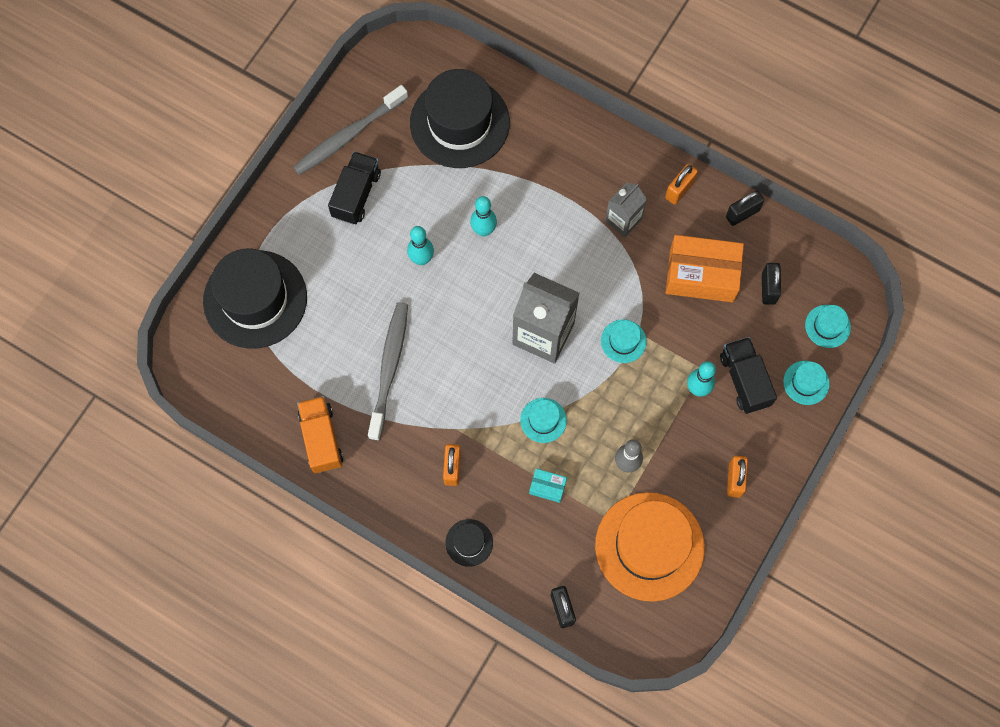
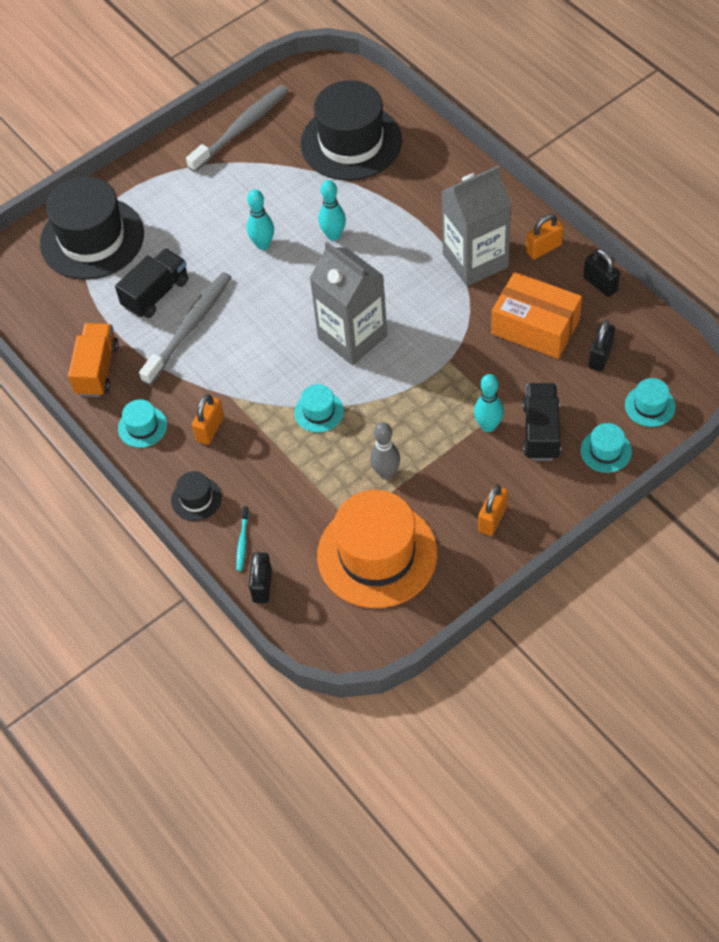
camera: 25 degrees right, 15 degrees down
grey toothbrush [293,85,408,175] -> grey toothbrush turned 150 degrees clockwise [186,85,289,172]
black truck [328,151,381,224] -> black truck moved to [115,248,188,318]
turquoise box [529,469,567,503] -> none
turquoise hat [601,319,647,363] -> turquoise hat moved to [118,399,167,448]
grey carton [605,183,647,238] -> grey carton [441,166,511,286], size x1.74
black padlock [726,191,764,226] -> black padlock turned 60 degrees clockwise [583,249,620,297]
none -> turquoise toothbrush [236,506,249,571]

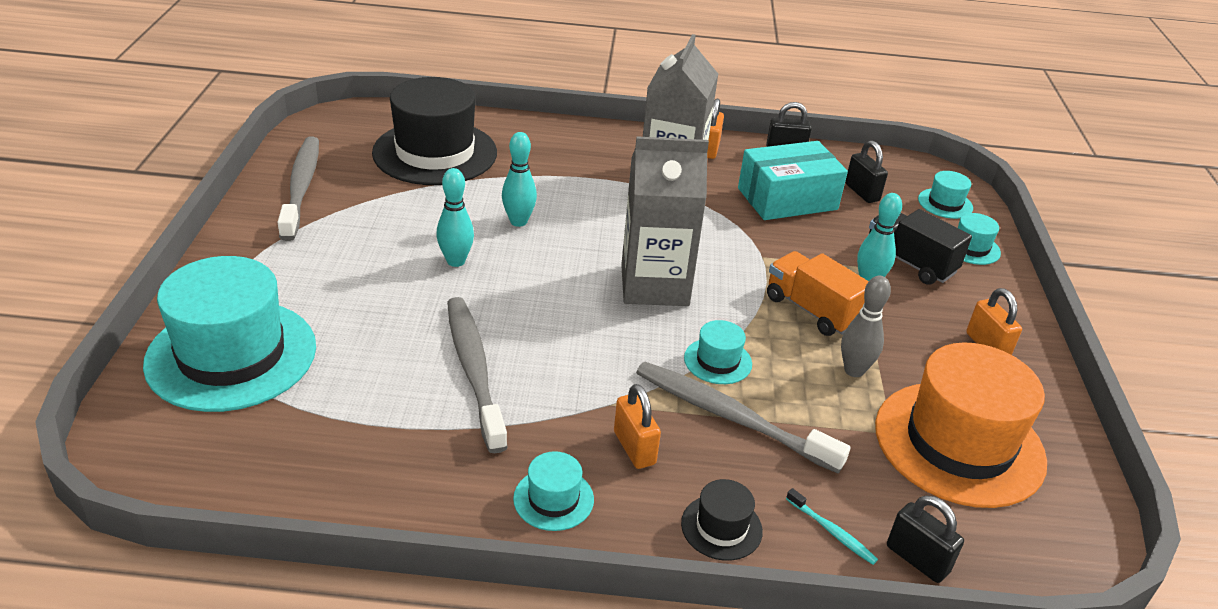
camera: 55 degrees left, 20 degrees down
black hat [40,176,144,280] -> turquoise hat [143,256,316,412]
orange truck [68,323,119,397] -> orange truck moved to [767,251,869,336]
black truck [115,248,188,318] -> none
orange box [491,272,582,359] -> turquoise box [738,141,848,220]
none -> grey toothbrush [636,362,850,473]

